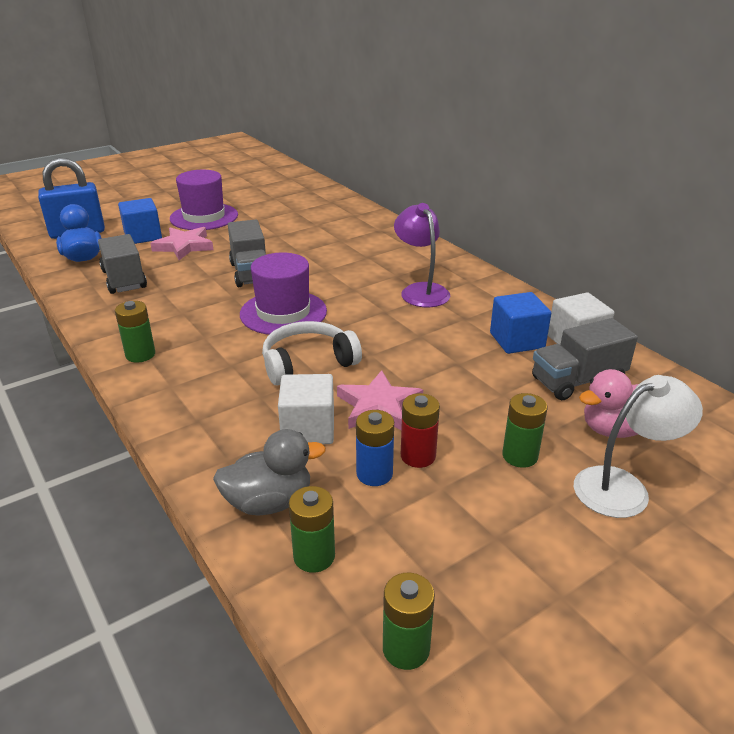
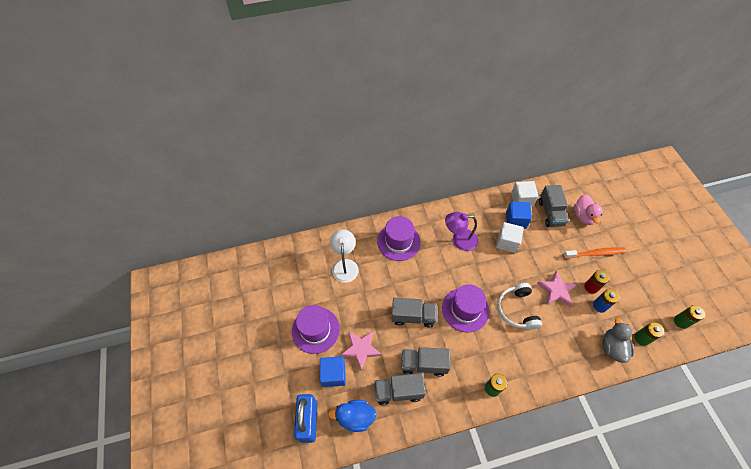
camera: 70 degrees left, 25 degrees up
white cube [278,374,334,444] -> white cube moved to [496,222,524,253]
green battery [502,393,547,468] -> orange toothbrush [563,247,626,259]
white lamp [574,375,703,518] -> white lamp moved to [330,229,359,283]
none -> purple hat [377,216,420,261]
none -> grey truck [401,347,450,377]

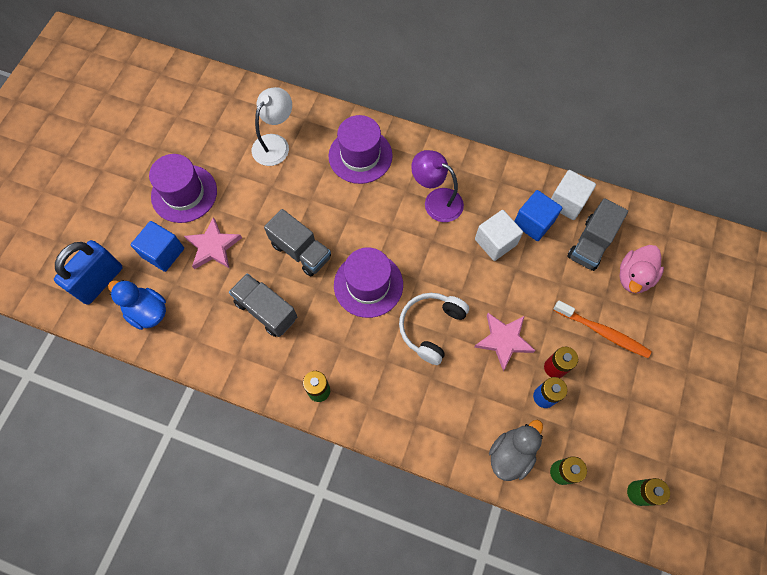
camera: 35 degrees right, 10 degrees up
grey truck [374,373,426,405] -> none

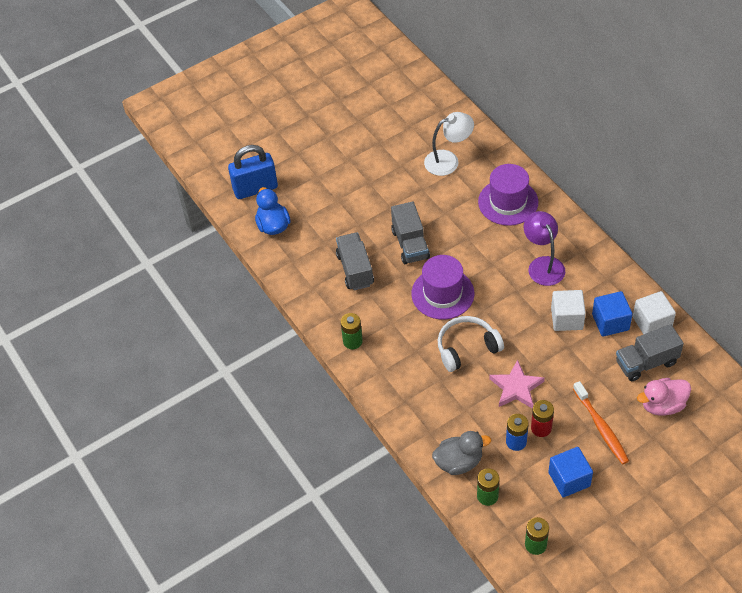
camera: 40 degrees right, 15 degrees down
blue cube [130,221,184,272] -> blue cube moved to [548,447,593,497]
purple hat [149,154,217,223] -> none
pink star [184,217,242,269] -> none

